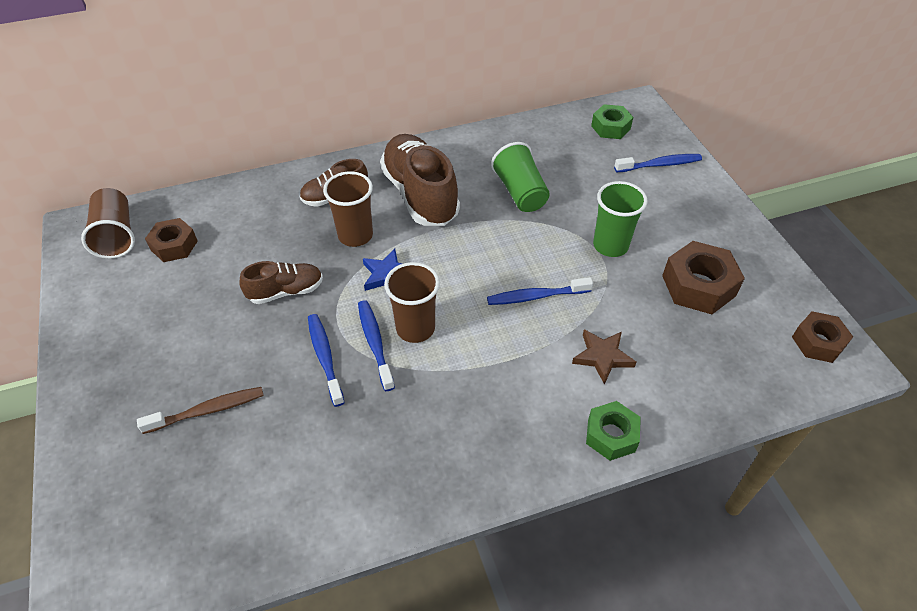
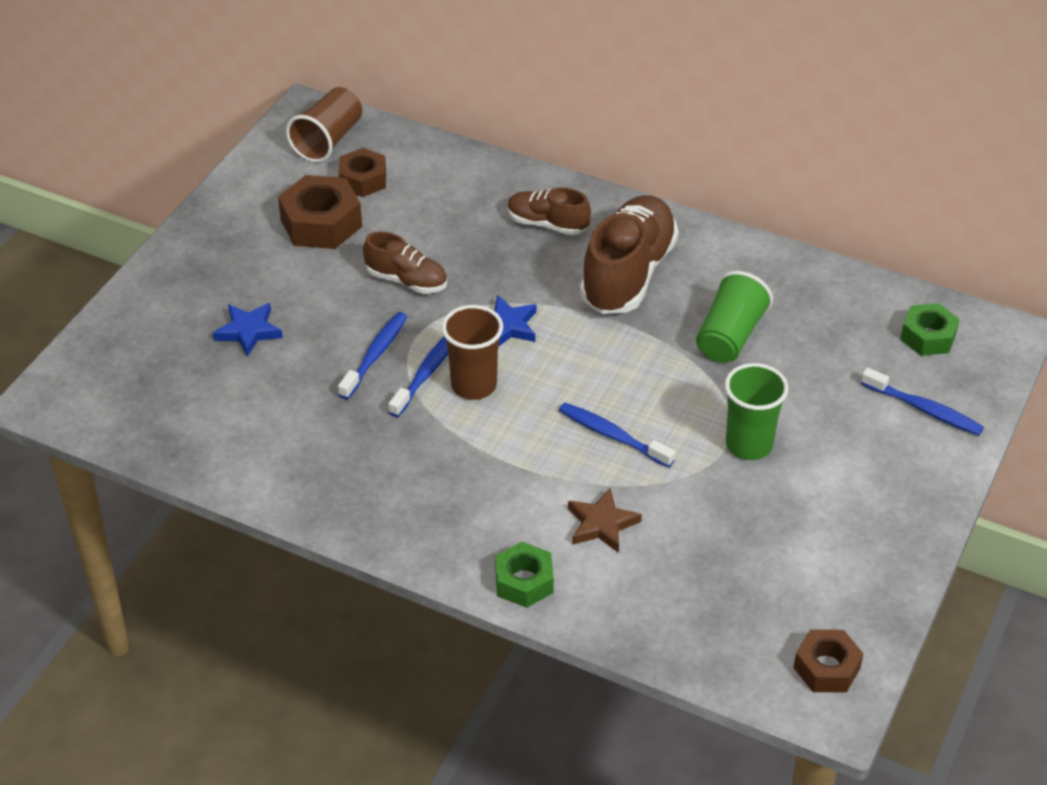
camera: 45 degrees right, 5 degrees down
brown toothbrush [137,387,264,434] -> blue star [213,303,283,357]
brown cup [323,171,373,247] -> none
brown nut [662,241,745,314] -> brown nut moved to [278,175,362,249]

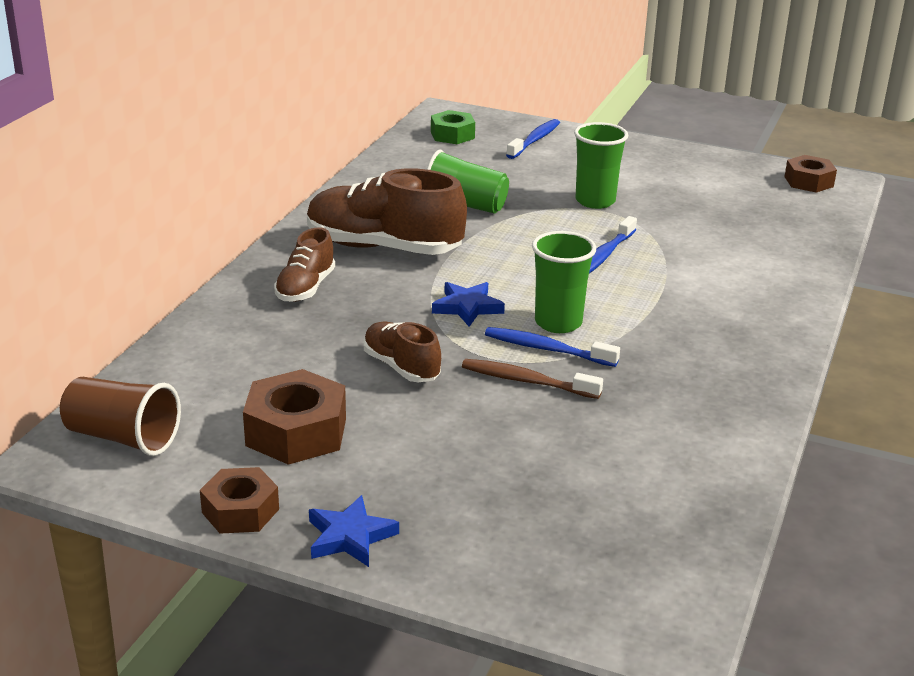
camera: 95 degrees left, 15 degrees down
blue star [213,303,283,357] -> blue star moved to [309,495,399,567]
blue toothbrush [338,312,408,399] -> brown toothbrush [462,359,603,399]
brown nut [339,148,386,197] -> brown nut moved to [200,467,279,534]
brown shoe [363,232,447,294] -> brown shoe turned 60 degrees counterclockwise [363,322,441,382]
brown cup [442,305,503,400] -> green cup [532,231,596,333]
green nut [495,542,554,608] -> none
brown star [568,488,642,553] -> none

